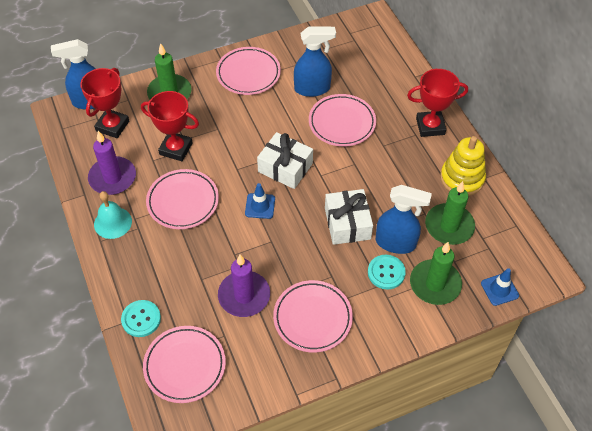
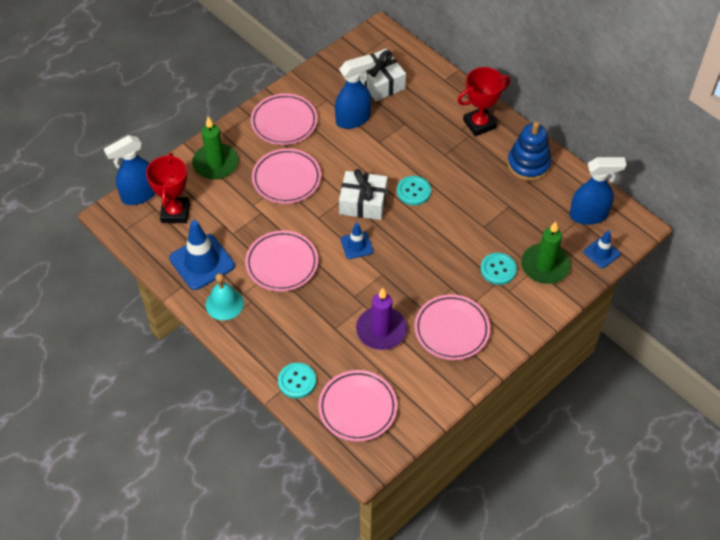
camera: 20 degrees left, 0 degrees up
purple candle [88,131,136,195] -> blue traffic cone [169,220,235,290]
red trophy [141,91,199,161] -> none
pink plate [309,94,376,147] -> pink plate moved to [252,148,321,204]
white gift [325,189,373,245] -> white gift moved to [360,49,406,101]
blue spray bottle [376,185,432,254] -> blue spray bottle moved to [569,157,627,225]
green candle [425,181,475,245] -> none
yellow stacking toy [440,136,486,196] -> blue stacking toy [507,122,551,181]
none -> turquoise button [397,176,431,205]

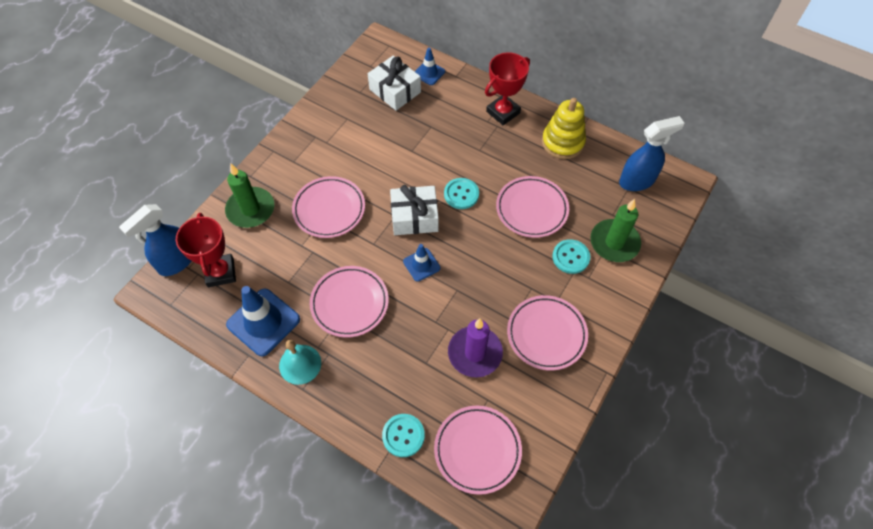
camera: 15 degrees left, 5 degrees up
pink plate [251,93,318,145] -> pink plate moved to [496,176,569,238]
blue spray bottle [335,54,374,129] -> none
blue stacking toy [507,122,551,181] -> yellow stacking toy [542,98,586,159]
blue traffic cone [584,230,620,268] -> blue traffic cone moved to [415,47,445,85]

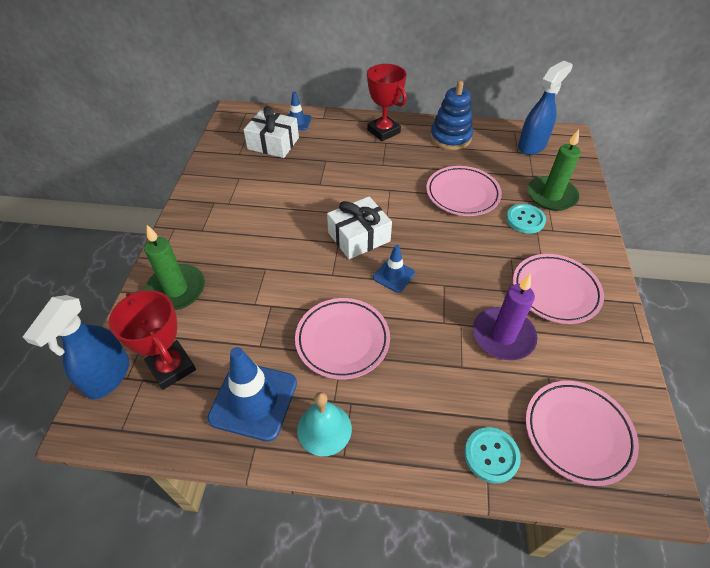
camera: 25 degrees left, 10 degrees down
pink plate [292,176,365,238] -> none
turquoise button [444,178,479,209] -> none
red trophy [485,52,530,125] -> red trophy turned 60 degrees counterclockwise [367,64,407,141]
yellow stacking toy [542,98,586,159] -> blue stacking toy [430,80,473,150]

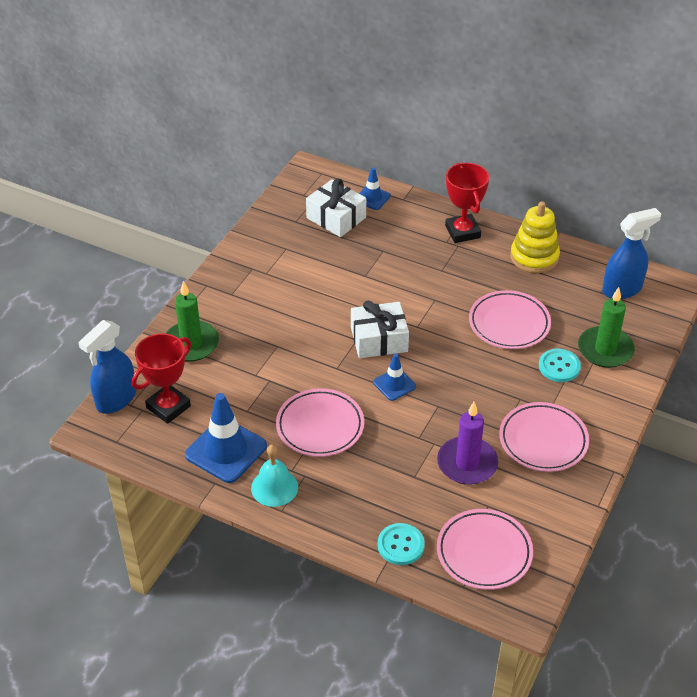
camera: 20 degrees right, 5 degrees down
red trophy [109,290,196,390] -> red trophy turned 60 degrees clockwise [132,333,191,424]
blue stacking toy [430,80,473,150] -> yellow stacking toy [510,201,560,273]

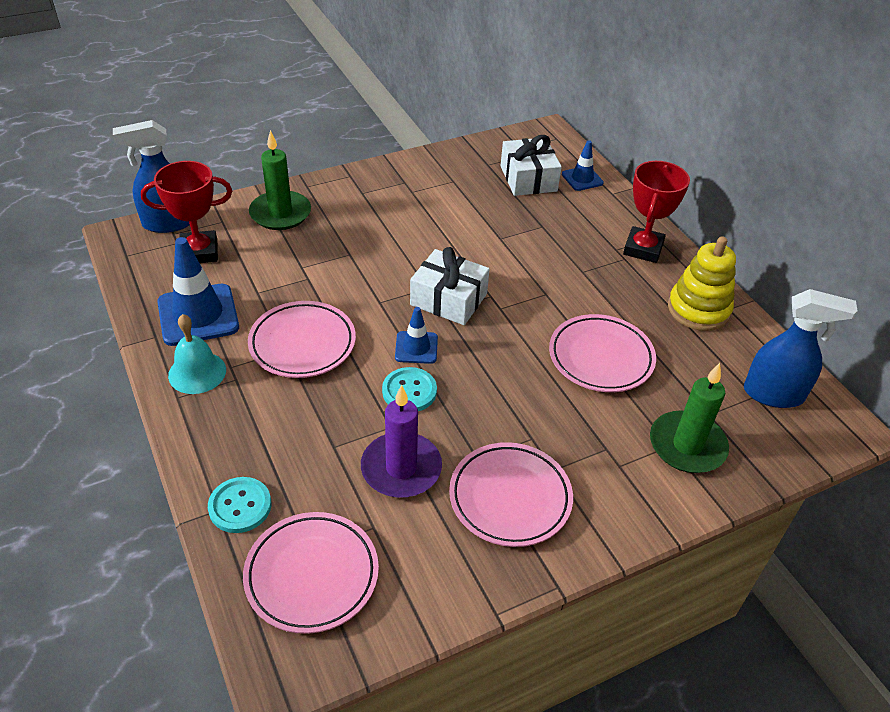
camera: 35 degrees right, 0 degrees up
turquoise button [539,348,581,382] -> turquoise button moved to [382,367,437,411]

